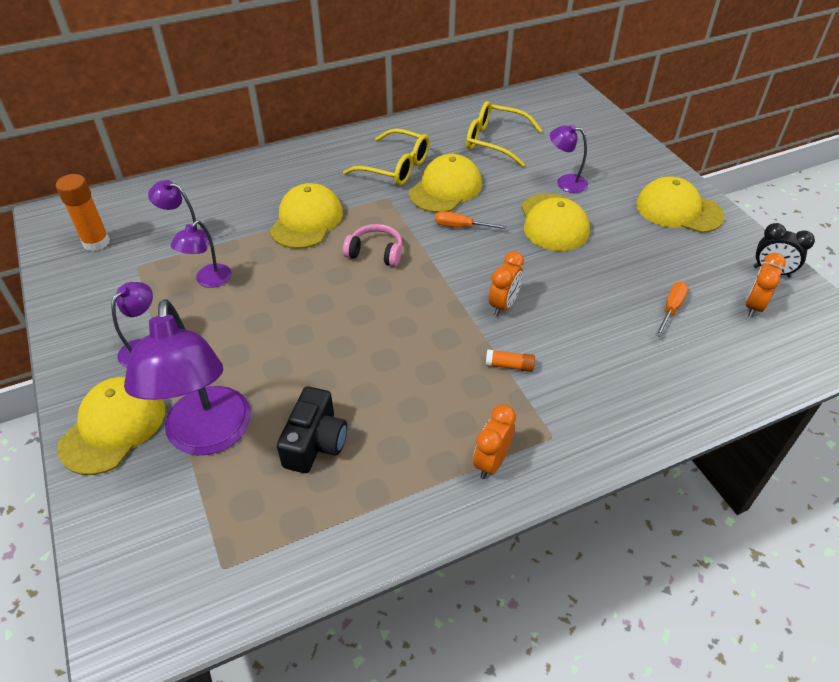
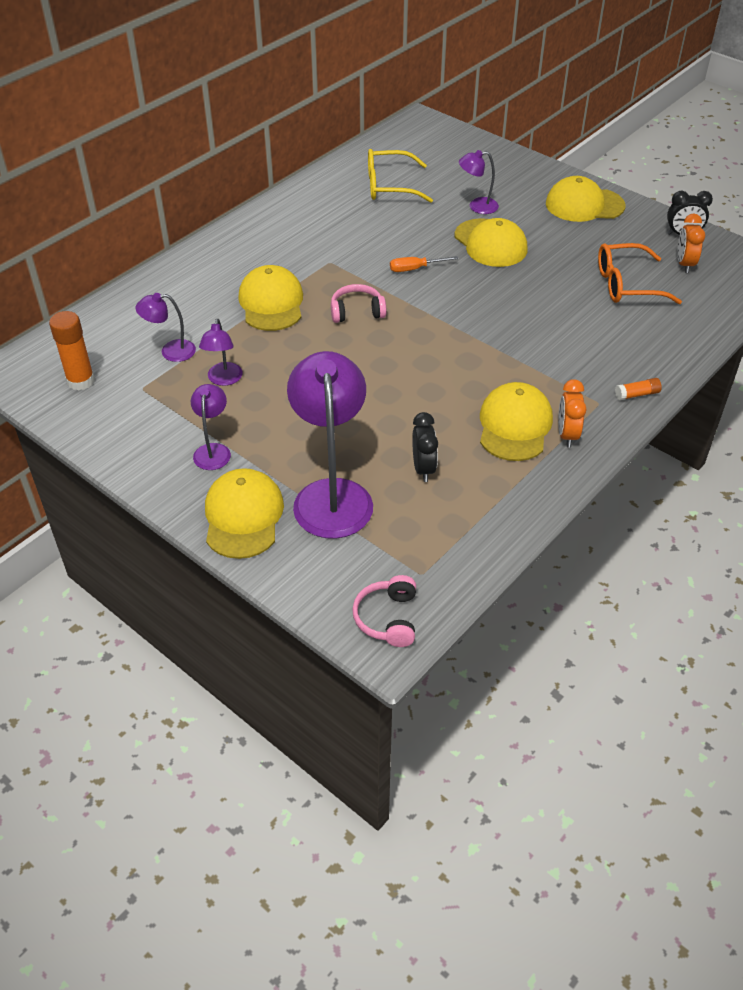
camera: 25 degrees left, 0 degrees up
purple lamp [124,299,251,455] -> purple lamp turned 150 degrees counterclockwise [287,351,373,539]
black camera [277,386,347,473] -> black clock [412,412,438,482]
yellow glasses [343,128,430,186] -> none
yellow cap [409,154,482,213] -> yellow cap moved to [480,382,553,461]
orange glue stick [485,349,535,372] -> orange glue stick moved to [615,378,662,400]
orange clock [489,251,524,316] -> none
orange screwdriver [656,282,689,337] -> orange glasses [598,243,682,304]
none -> pink headphones [352,575,416,647]

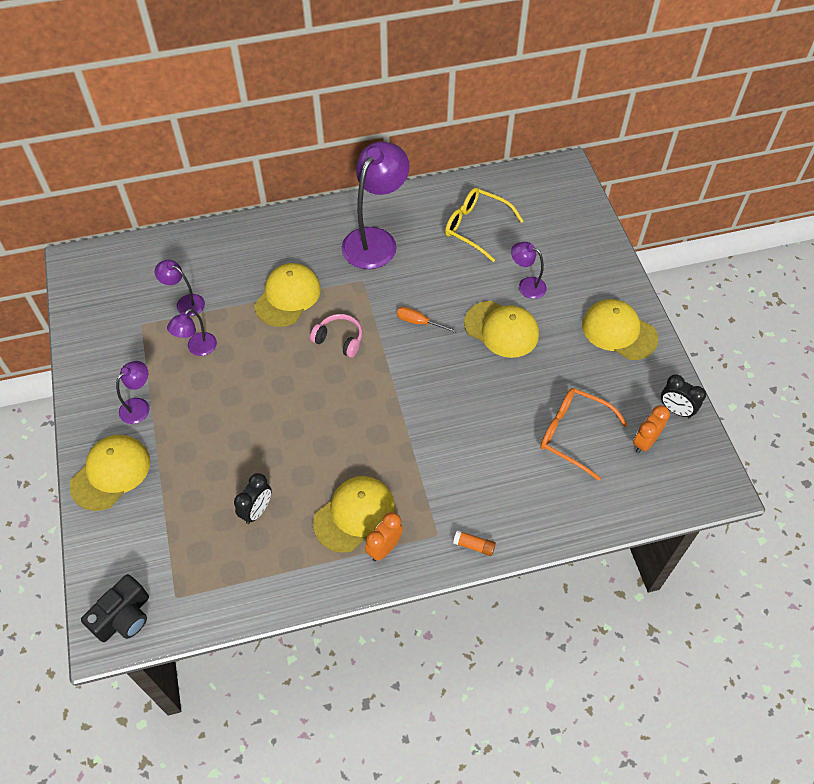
camera: 35 degrees right, 10 degrees up
orange glue stick [49,311,95,391] -> none
purple lamp [287,351,373,539] -> purple lamp moved to [341,142,410,269]
pink headphones [352,575,416,647] -> black camera [81,574,149,642]
yellow cap [455,218,527,267] -> yellow cap turned 60 degrees counterclockwise [464,301,539,358]

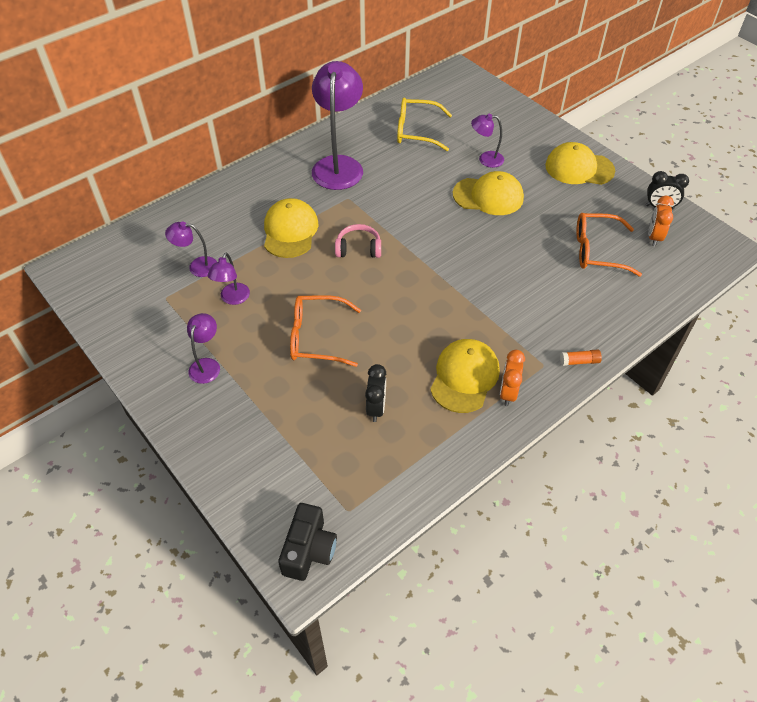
camera: 25 degrees left, 5 degrees down
yellow cap [70,435,150,511] -> none
orange screwdriver [397,307,457,333] -> none
none -> orange glasses [290,295,361,367]

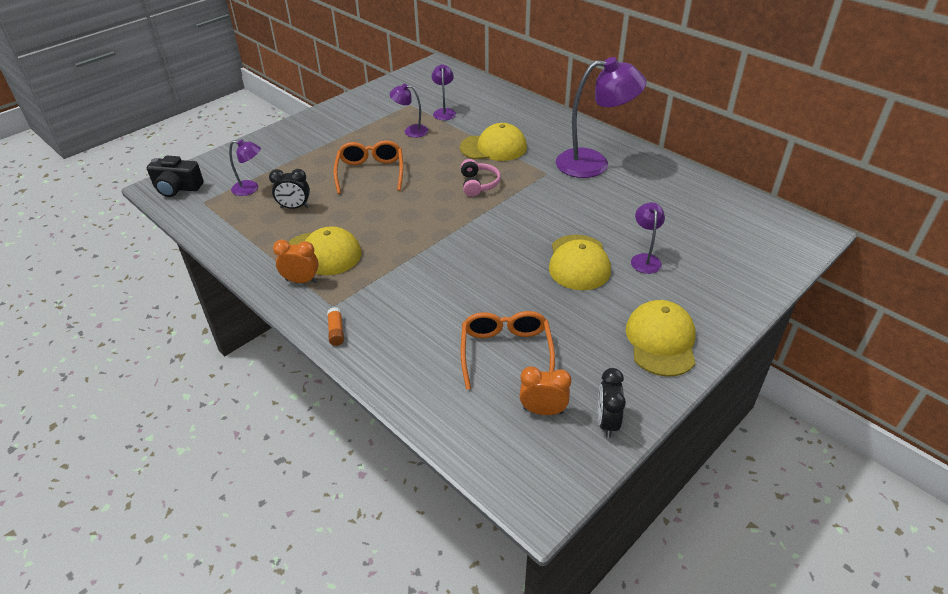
camera: 85 degrees right, 10 degrees down
purple lamp [187,313,220,384] -> purple lamp moved to [229,139,261,196]
yellow glasses [397,98,452,151] -> none

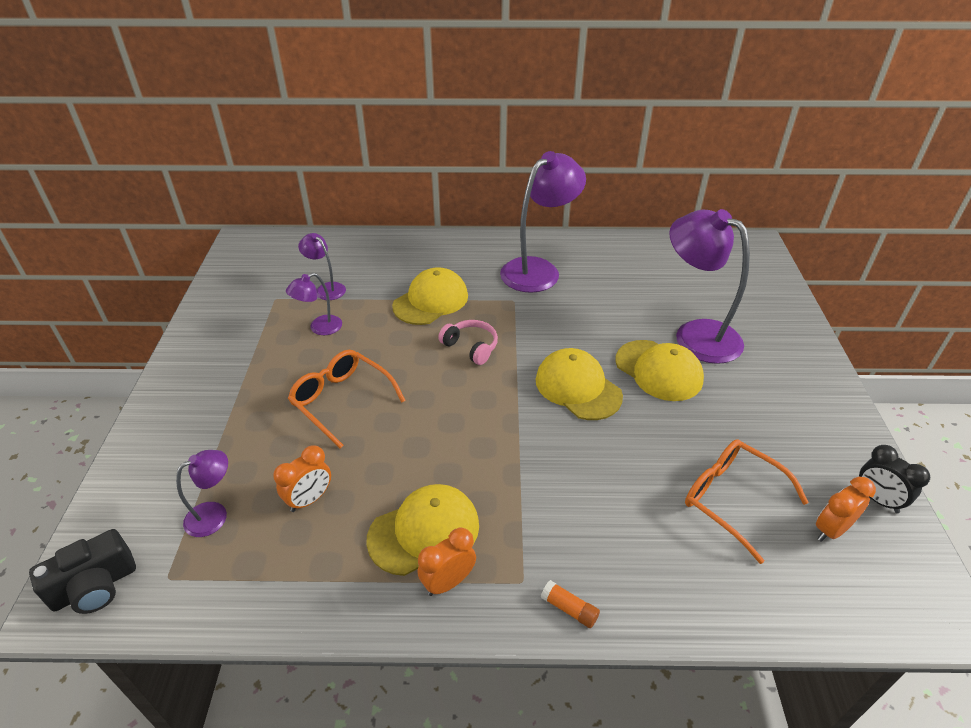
camera: 45 degrees left, 0 degrees up
black clock [269,169,310,209] -> orange clock [273,446,331,512]
yellow cap [626,300,695,377] -> yellow cap moved to [536,348,623,420]
purple lamp [631,202,665,274] -> purple lamp [669,209,750,364], size x2.03

